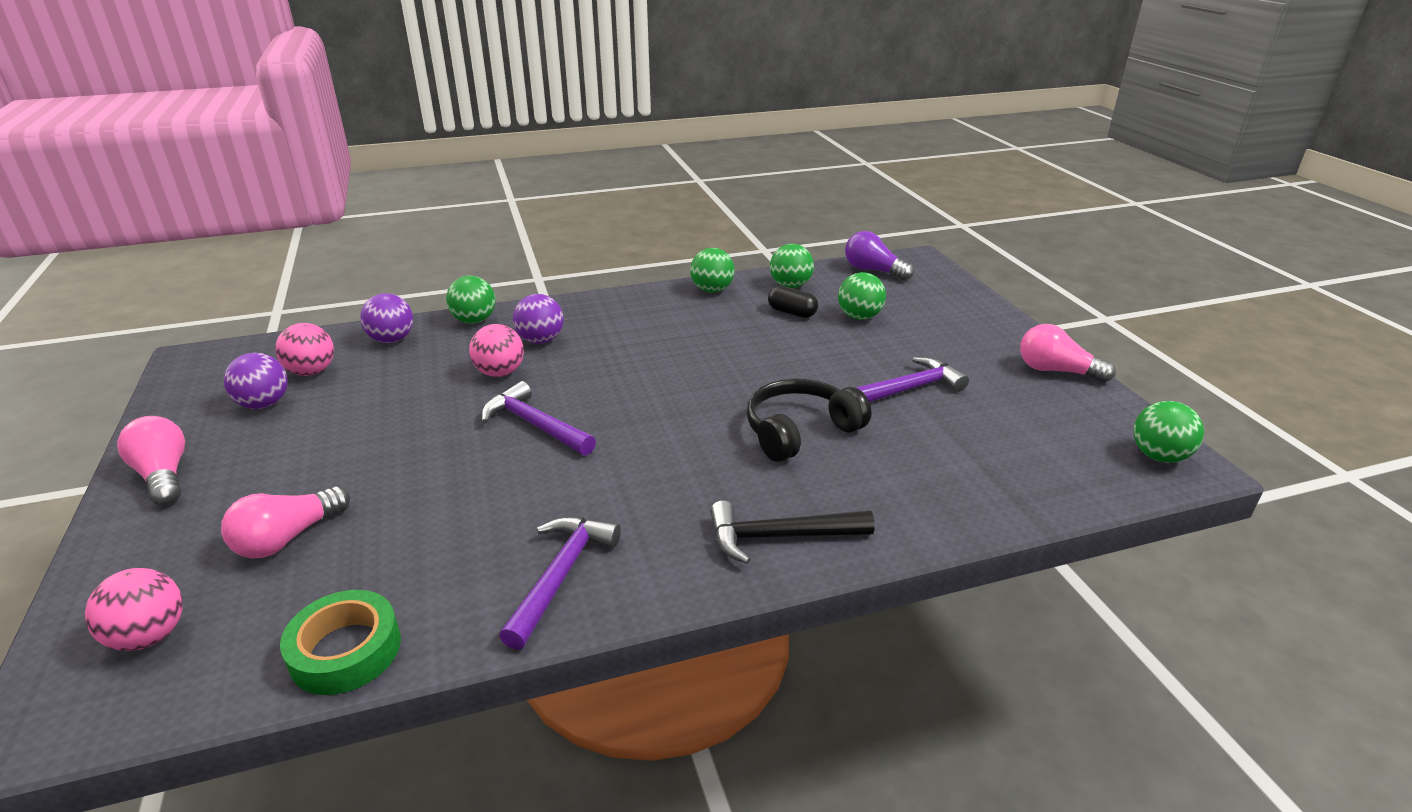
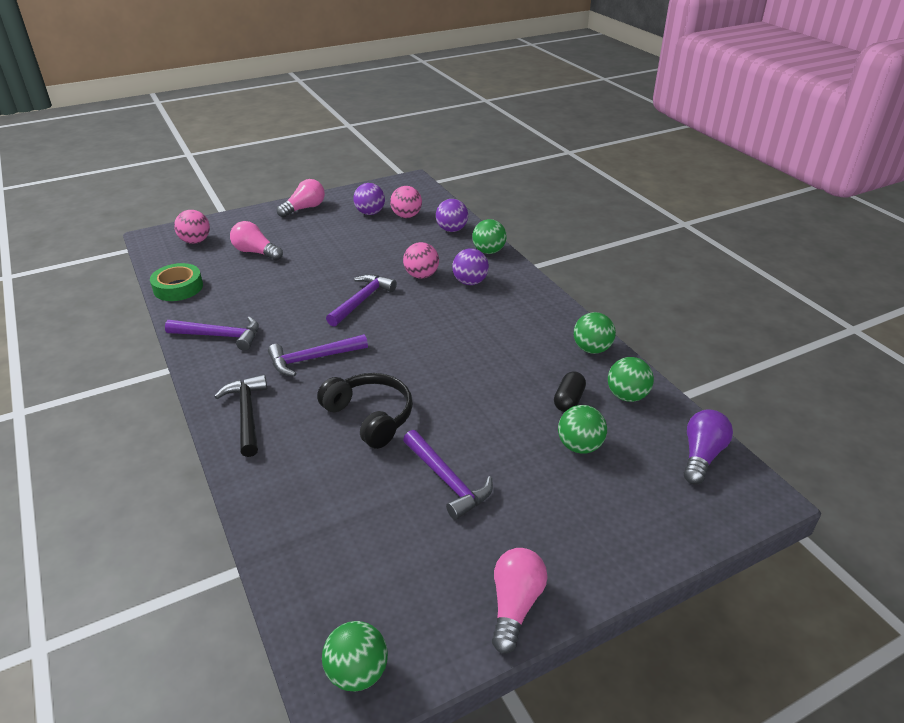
camera: 80 degrees right, 5 degrees up
none -> purple hammer [268,334,368,376]

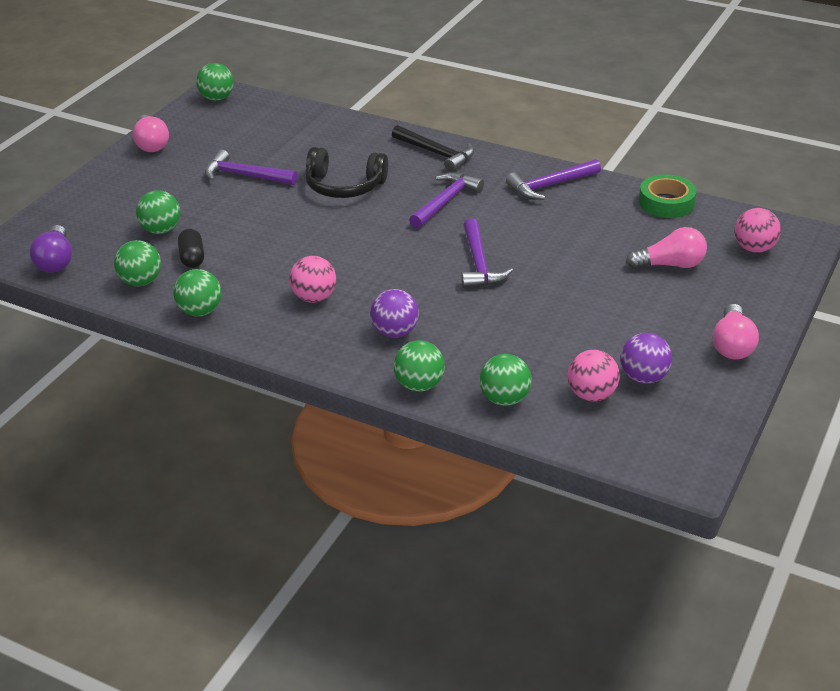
camera: 145 degrees right, 0 degrees up
pink ball [403,242,439,279] -> pink ball moved to [289,256,336,303]
purple ball [436,199,468,232] -> green ball [480,354,532,406]

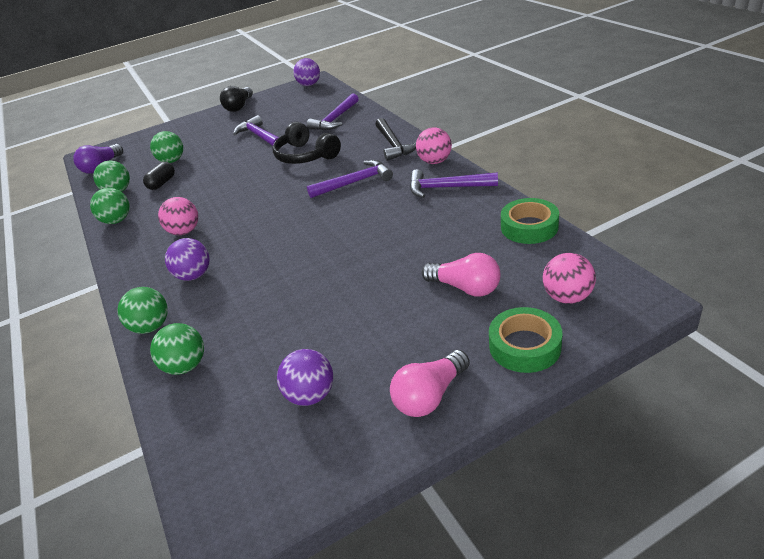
camera: 40 degrees right, 0 degrees up
pink light bulb [133,115,169,152] -> black light bulb [220,86,253,112]
green ball [196,63,234,101] -> purple ball [293,58,320,86]
purple hammer [461,218,513,288] -> purple hammer moved to [307,94,359,130]
pink ball [568,350,620,402] -> pink ball moved to [416,128,452,164]
none -> green tape [489,307,562,373]

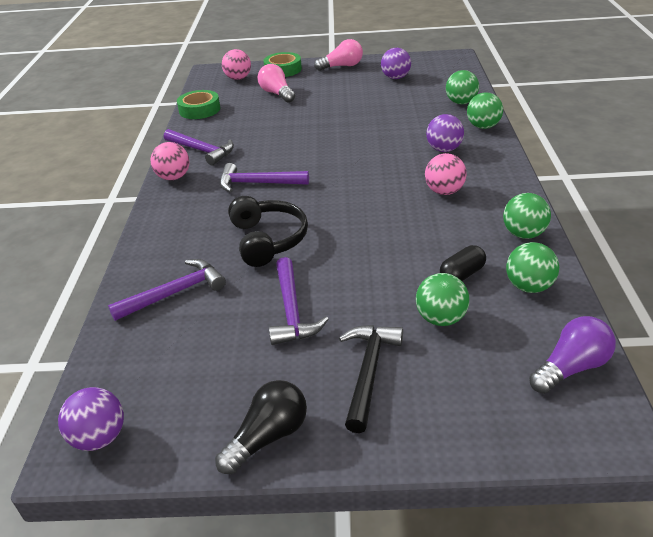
camera: 155 degrees left, 0 degrees up
black hammer [375,118,416,161] -> black hammer moved to [339,325,403,433]

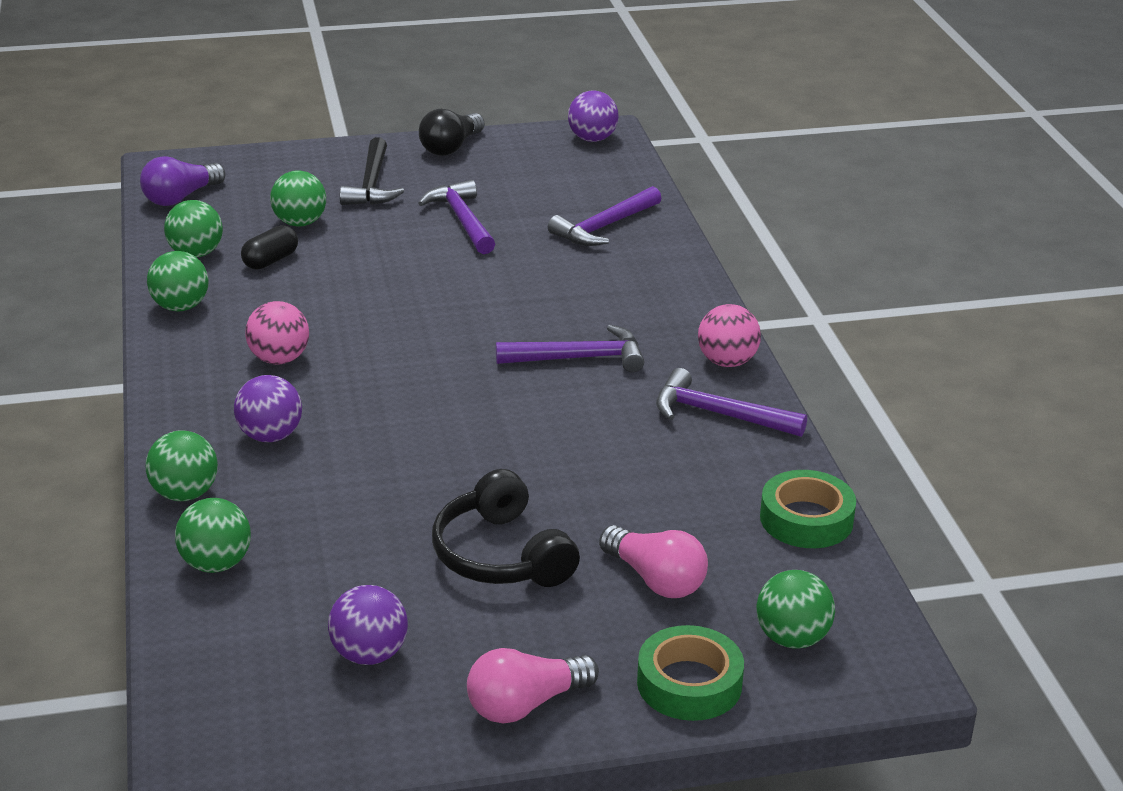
camera: 165 degrees right, 5 degrees down
pink ball [222,49,251,80] -> green ball [756,570,835,649]
black headphones [228,196,308,267] -> black headphones moved to [432,469,580,587]

